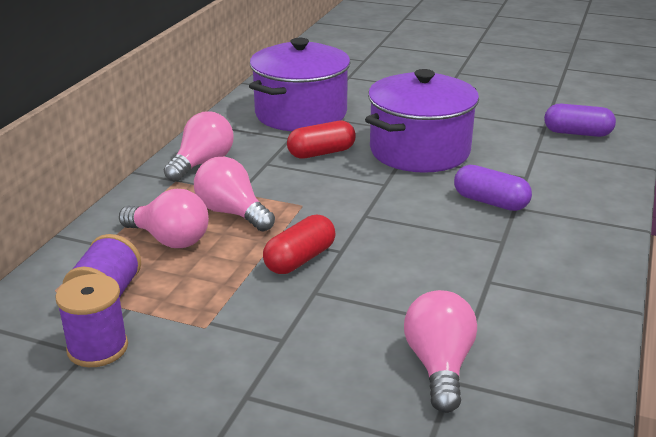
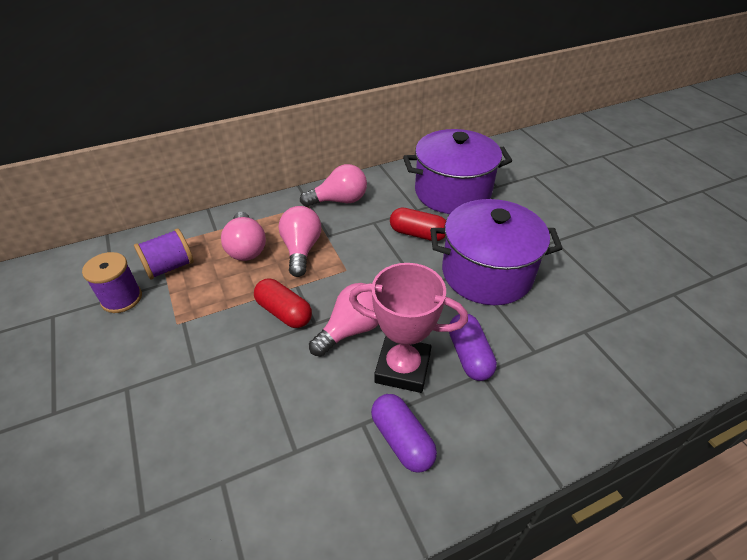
camera: 45 degrees right, 15 degrees up
red capsule [263,215,335,274] -> red capsule turned 45 degrees clockwise [254,279,312,328]
pink light bulb [404,290,477,413] -> pink light bulb moved to [309,283,379,356]
purple capsule [544,104,616,137] -> purple capsule moved to [371,394,437,473]
none -> pink trophy [349,263,468,393]

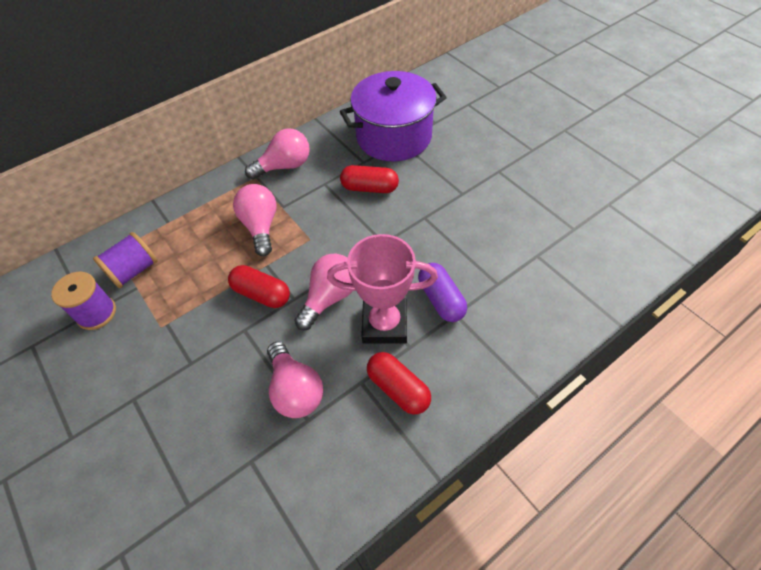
camera: 10 degrees left, 10 degrees up
pink light bulb [221,212,266,261] -> pink light bulb moved to [267,342,323,418]
purple capsule [371,394,437,473] -> red capsule [367,352,431,414]
purple pot [430,199,563,305] -> none

